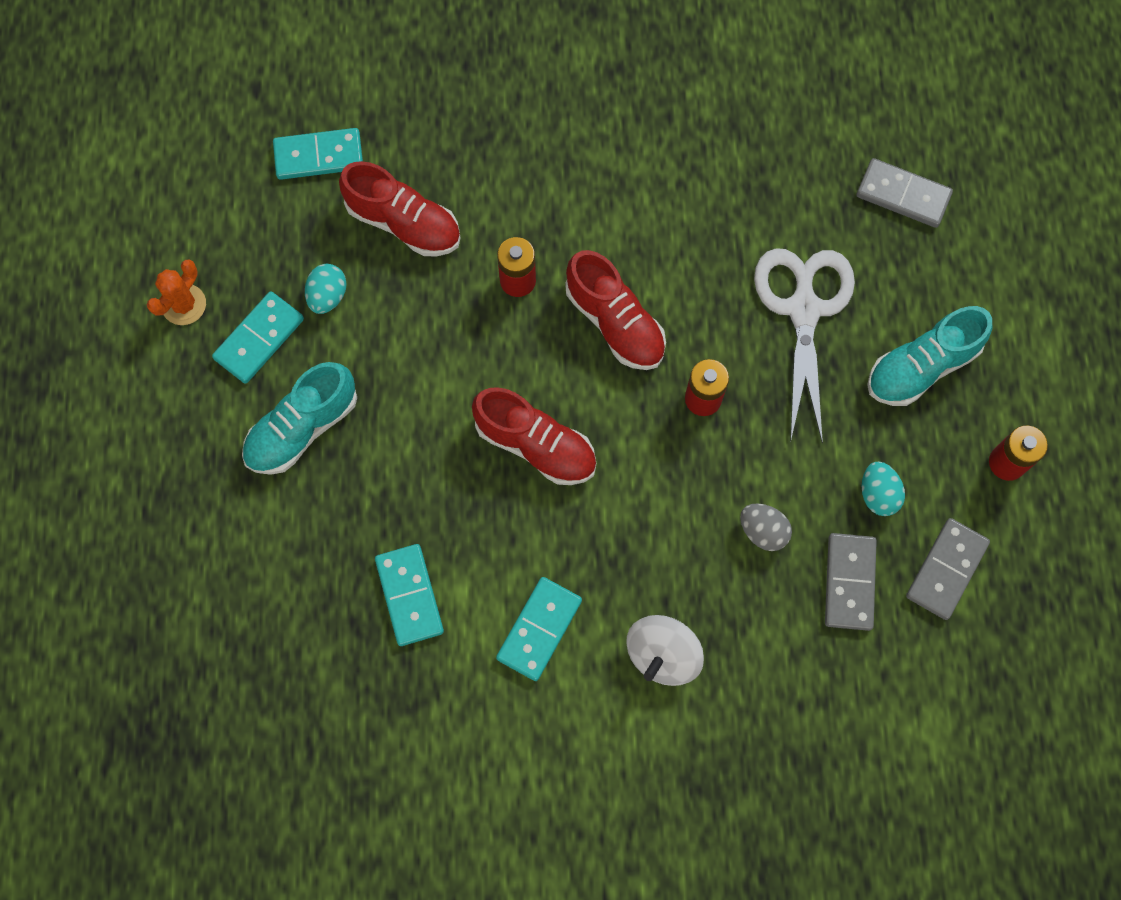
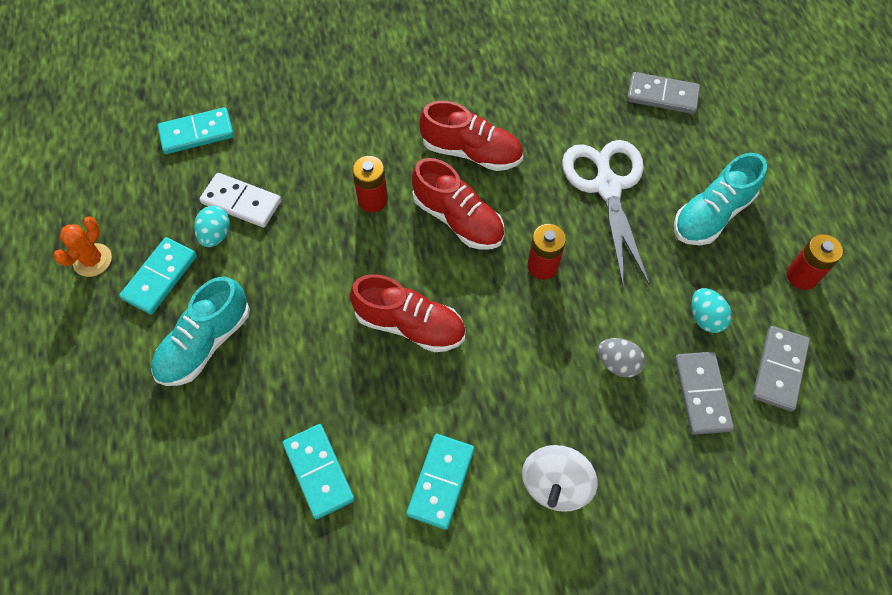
camera: 10 degrees left, 10 degrees down
red shoe [339,161,461,257] -> red shoe moved to [420,101,523,171]
none -> white domino [199,173,281,228]

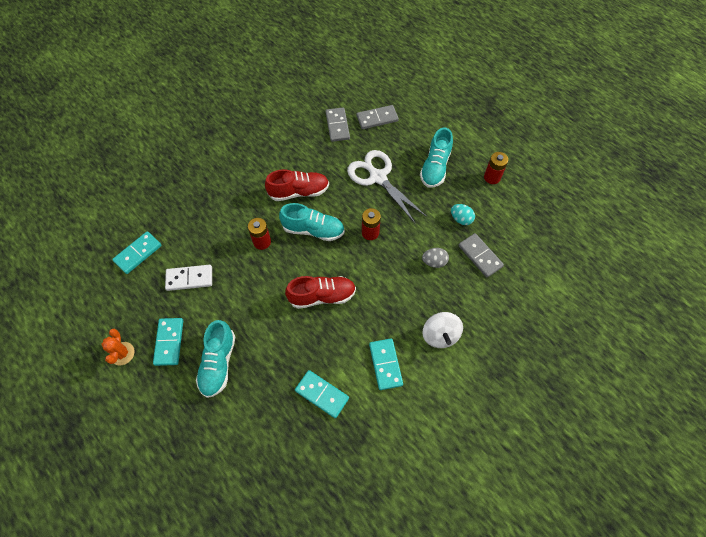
camera: 30 degrees left, 0 degrees up
turquoise egg [194,206,230,247] -> none
red shoe [412,158,504,250] -> turquoise shoe [279,203,345,241]
grey domino [753,326,810,411] -> grey domino moved to [326,107,350,142]

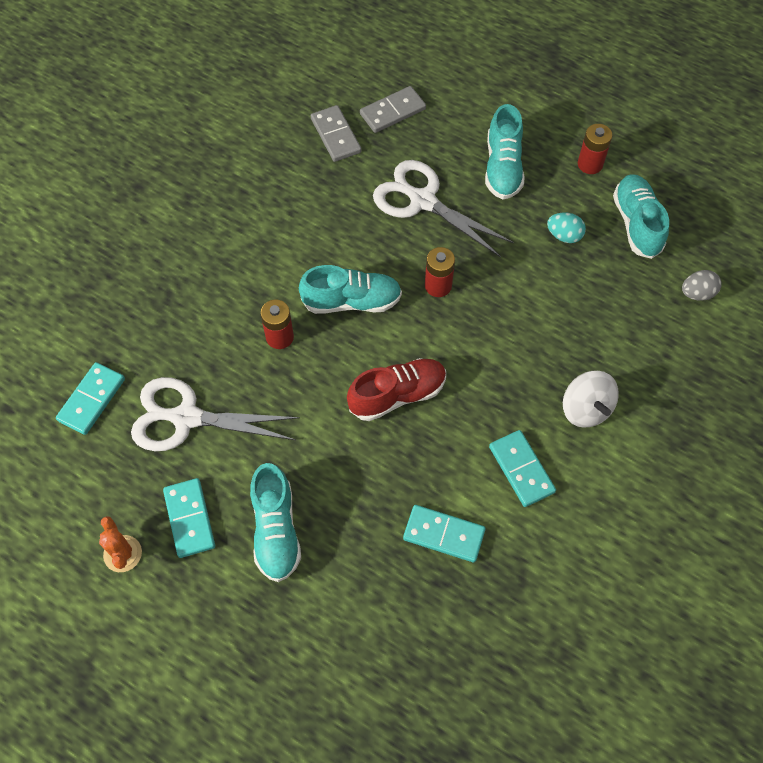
camera: 15 degrees left, 0 degrees up
white domino [165,265,212,291] -> white scissors [131,377,300,451]
red shoe [265,169,329,201] -> none
grey egg [422,248,449,268] -> grey egg moved to [682,270,722,300]
grey domino [458,233,504,277] -> none
none -> turquoise shoe [613,174,669,259]

